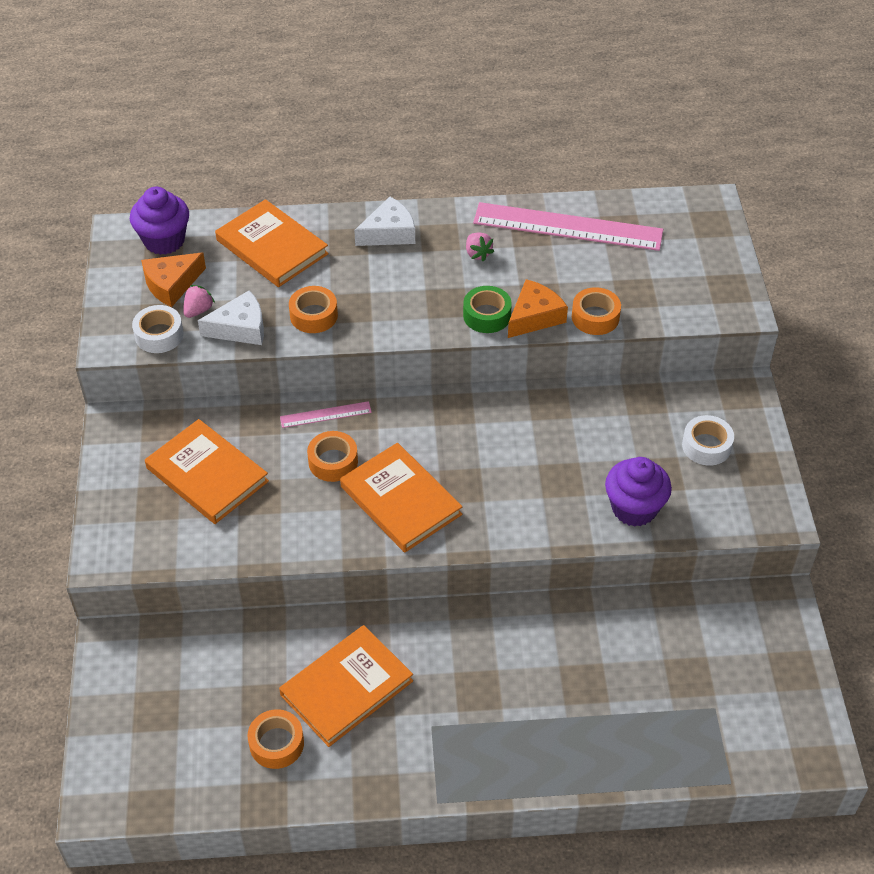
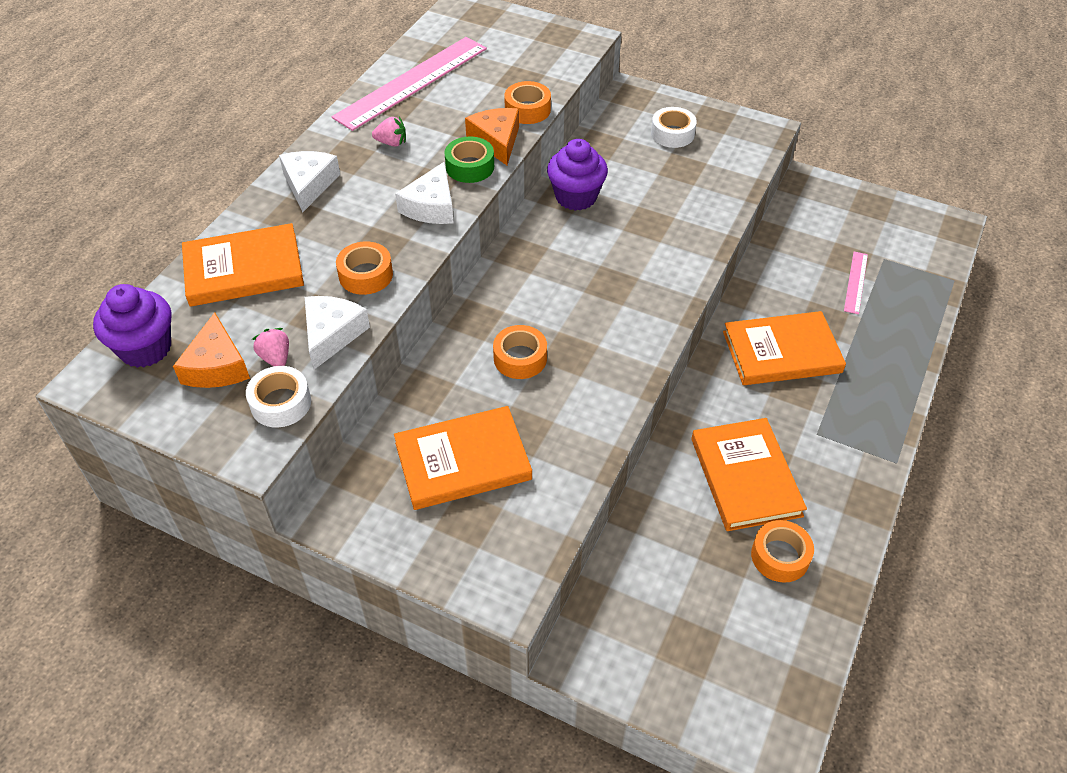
camera: 60 degrees left, 0 degrees up
pink ruler [280,401,372,428] -> pink ruler moved to [844,252,868,314]
orange book [340,443,463,553] -> orange book moved to [723,311,846,385]
purple cupcake [605,457,672,527] -> purple cupcake moved to [547,139,608,211]
none -> white cheese [395,162,454,224]

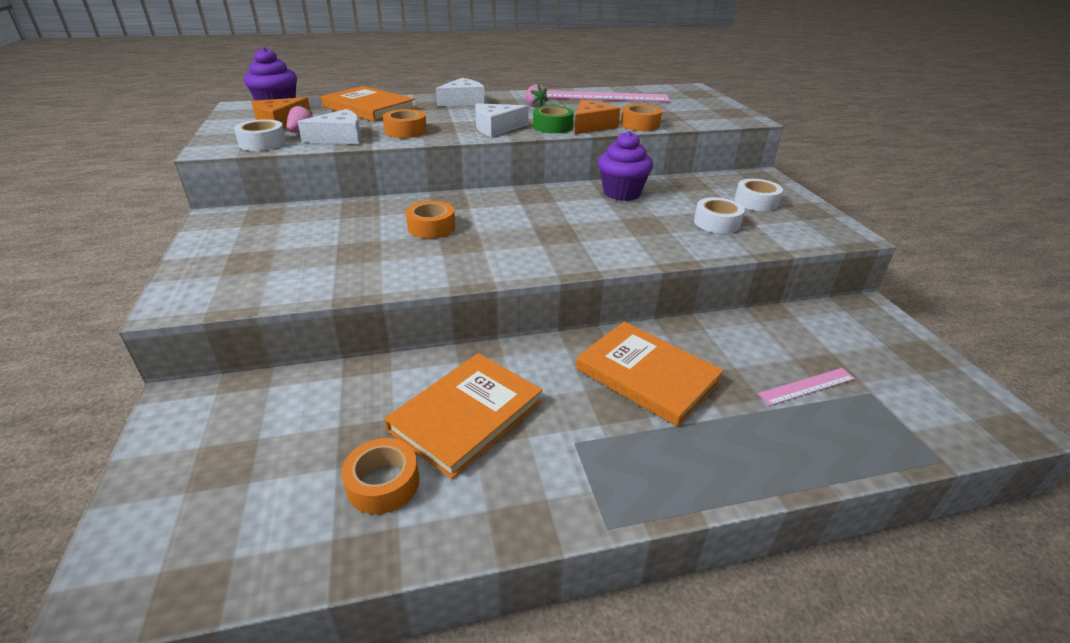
camera: 50 degrees right, 15 degrees down
orange book [394,406,532,510] -> none
none -> white tape [694,197,745,234]

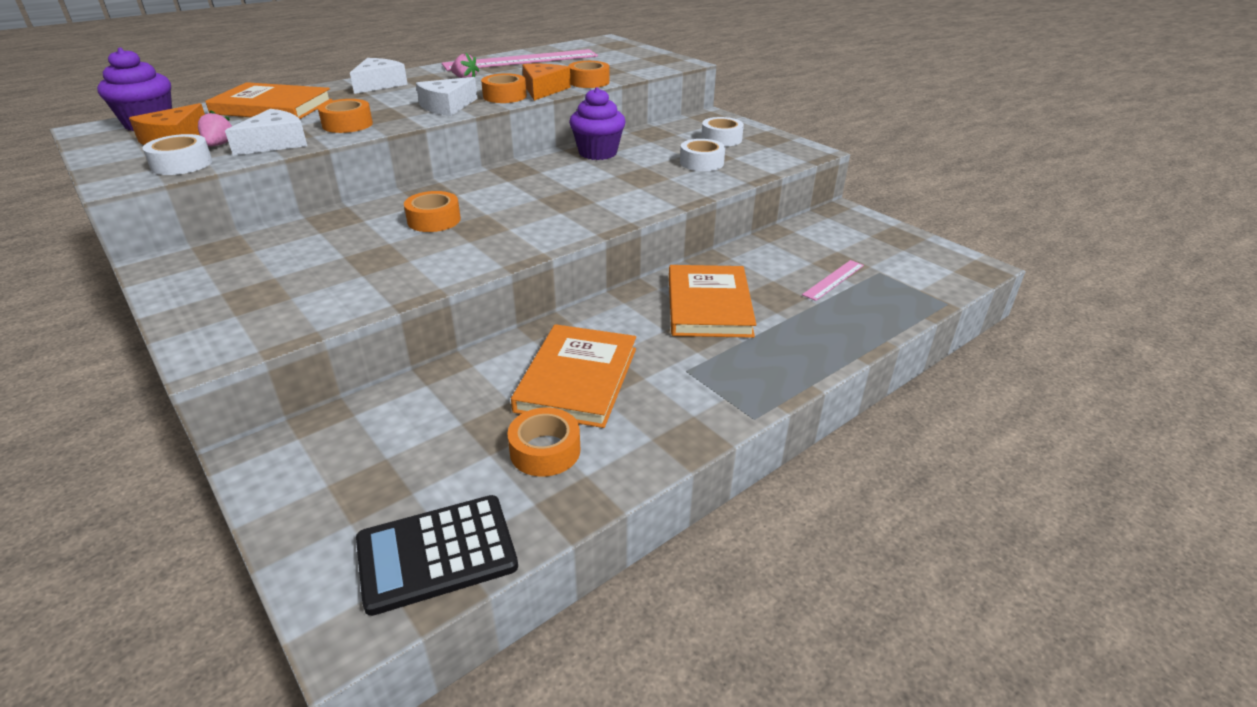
camera: 25 degrees left, 0 degrees up
green tape [533,106,574,133] -> orange tape [481,73,527,103]
orange book [576,322,724,427] -> orange book turned 75 degrees clockwise [669,265,756,338]
none -> black calculator [356,495,518,616]

